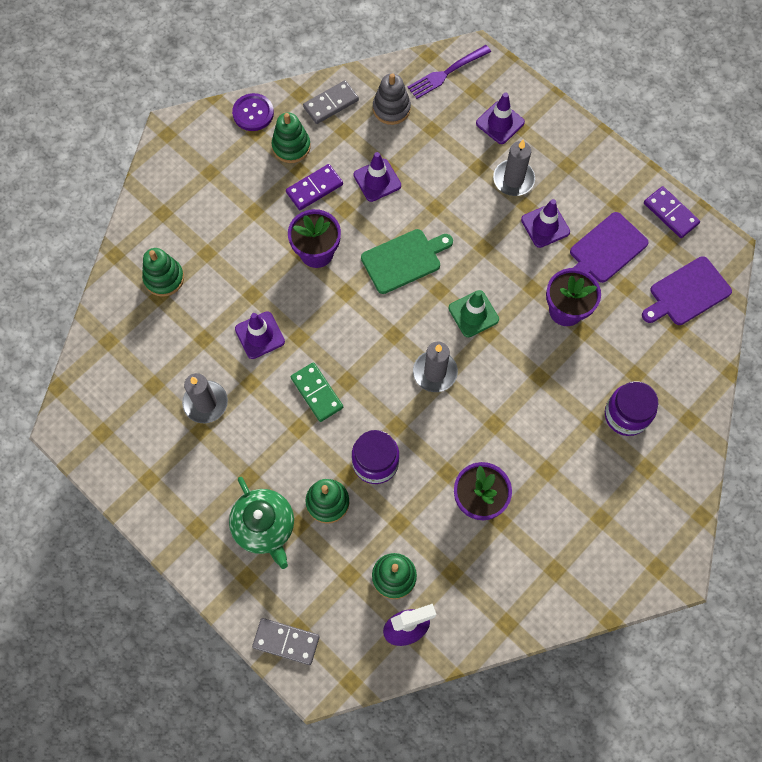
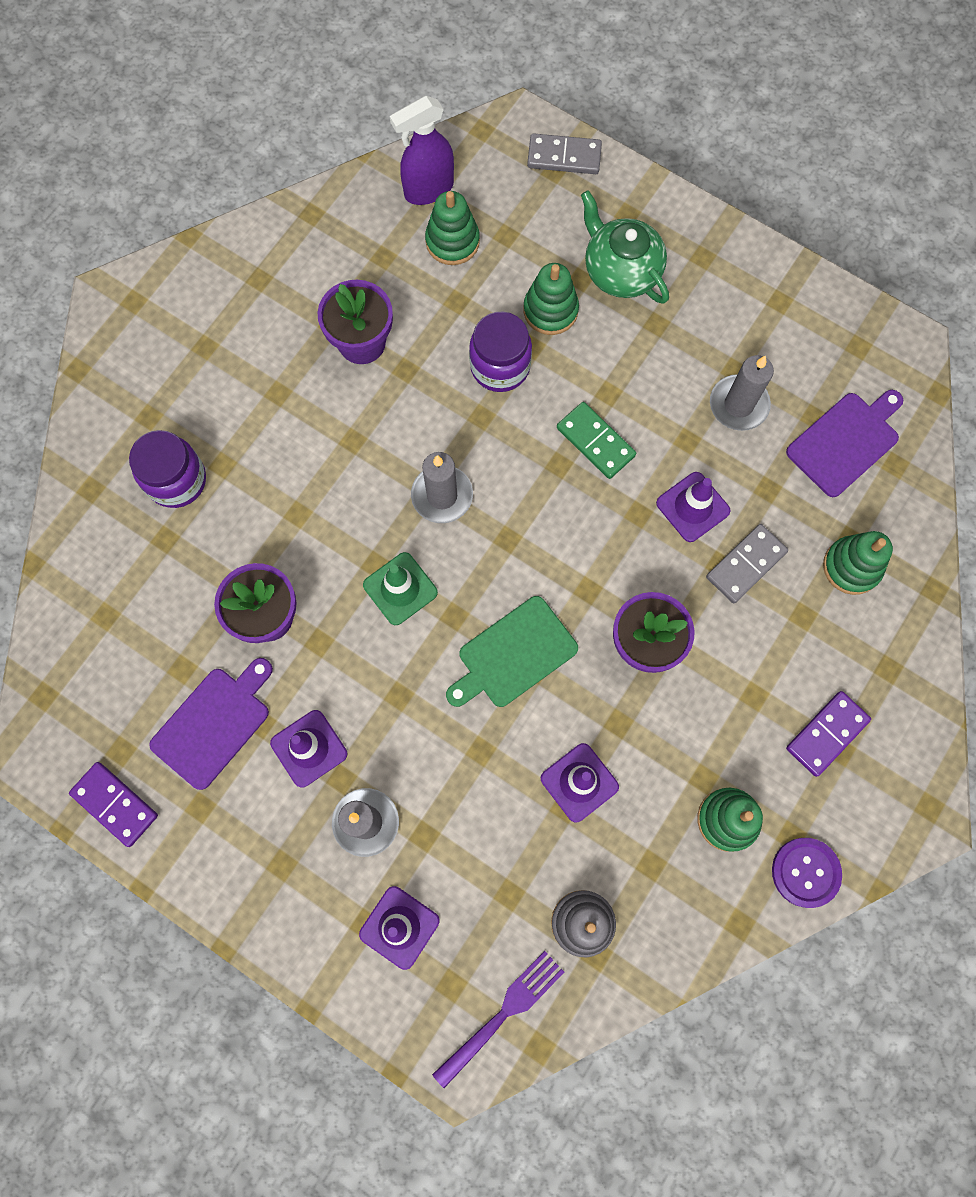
camera: 170 degrees right, 5 degrees up
purple domino [286,164,343,210] -> purple domino moved to [786,691,871,777]
grey domino [303,80,359,124] -> grey domino moved to [706,524,788,603]
purple cutting board [642,256,732,325] -> purple cutting board moved to [786,390,903,497]

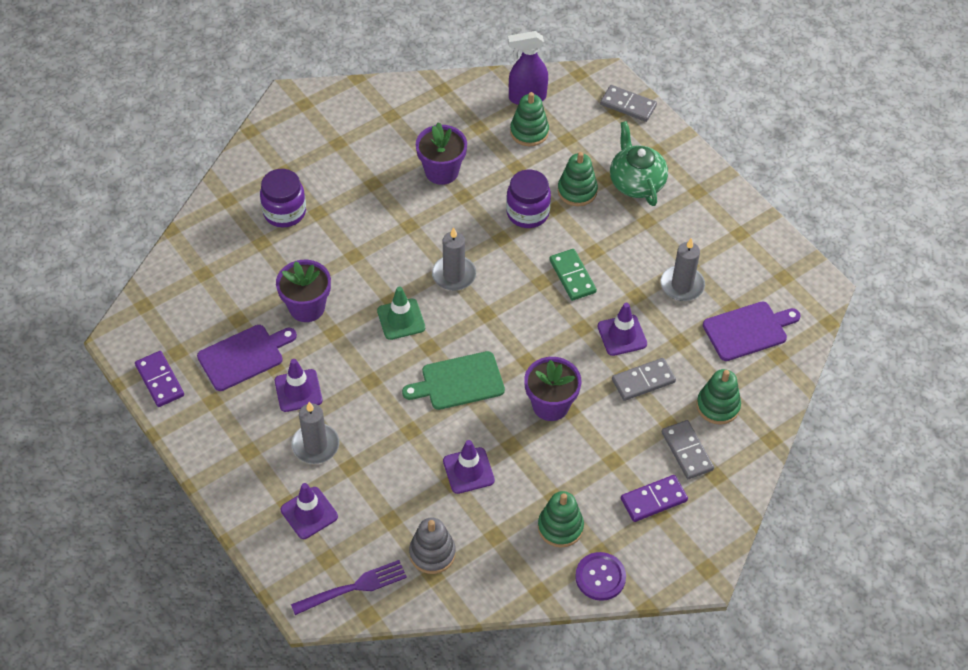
camera: 20 degrees right, 20 degrees down
none -> grey domino [662,420,714,479]

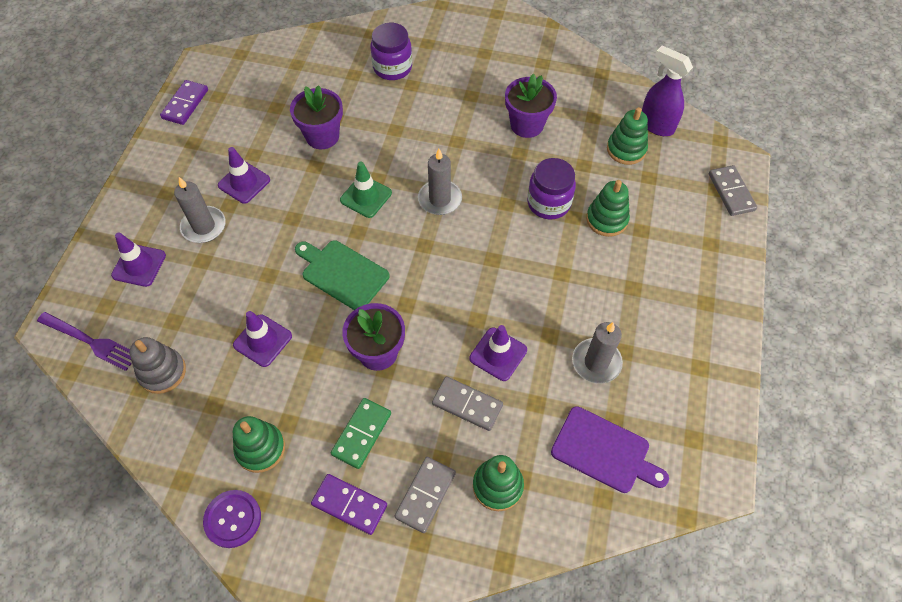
camera: 50 degrees right, 5 degrees up
purple cutting board [197,325,297,391] -> none
green domino [549,249,597,301] -> green domino moved to [331,398,391,469]
green teapot [610,121,668,206] -> none

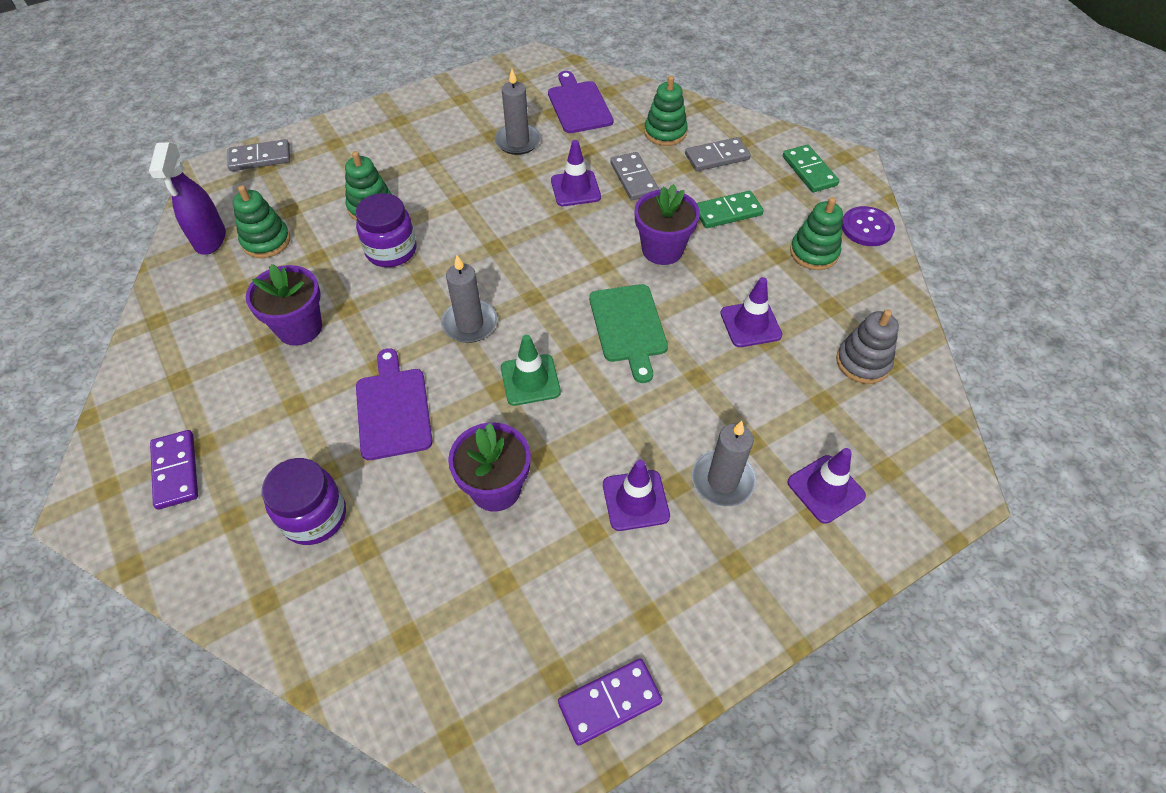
camera: 135 degrees left, 5 degrees down
purple fork [37,312,132,371] -> none
purple domino [311,474,387,535] -> purple domino moved to [150,430,198,510]
grey domino [709,165,757,216] -> grey domino turned 45 degrees clockwise [227,139,290,171]
none -> purple cutting board [356,348,433,460]
none -> green domino [783,145,839,192]

